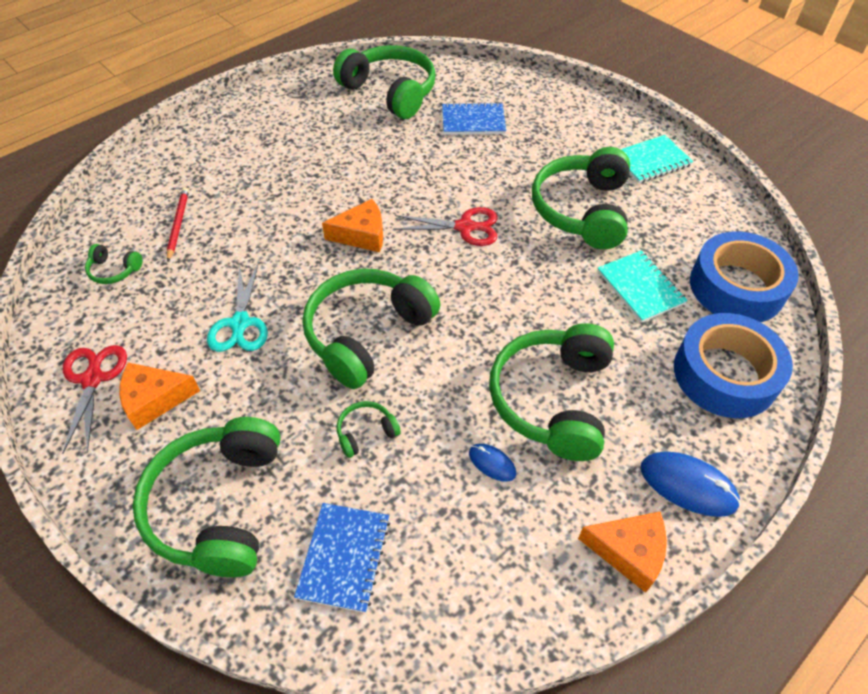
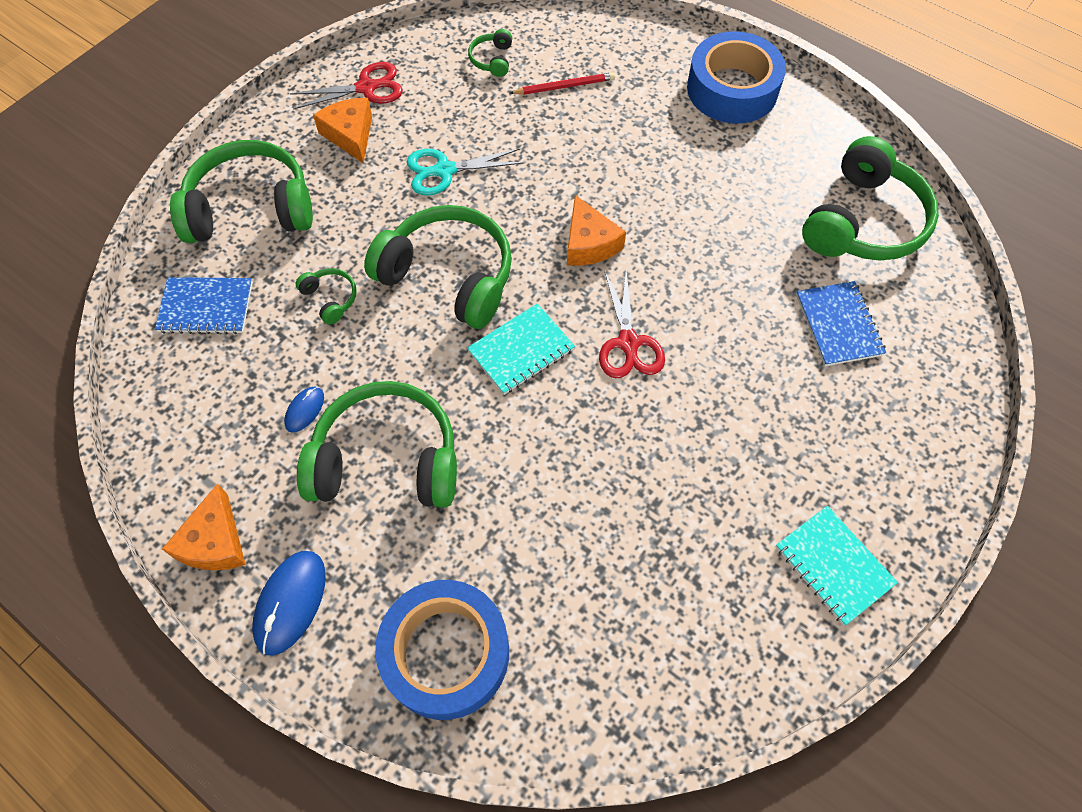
camera: 80 degrees right, 10 degrees up
green headphones [532,147,630,249] -> none
turquoise notebook [597,251,688,323] -> turquoise notebook moved to [467,303,575,395]
blue tape [690,231,799,322] -> blue tape moved to [687,31,786,123]

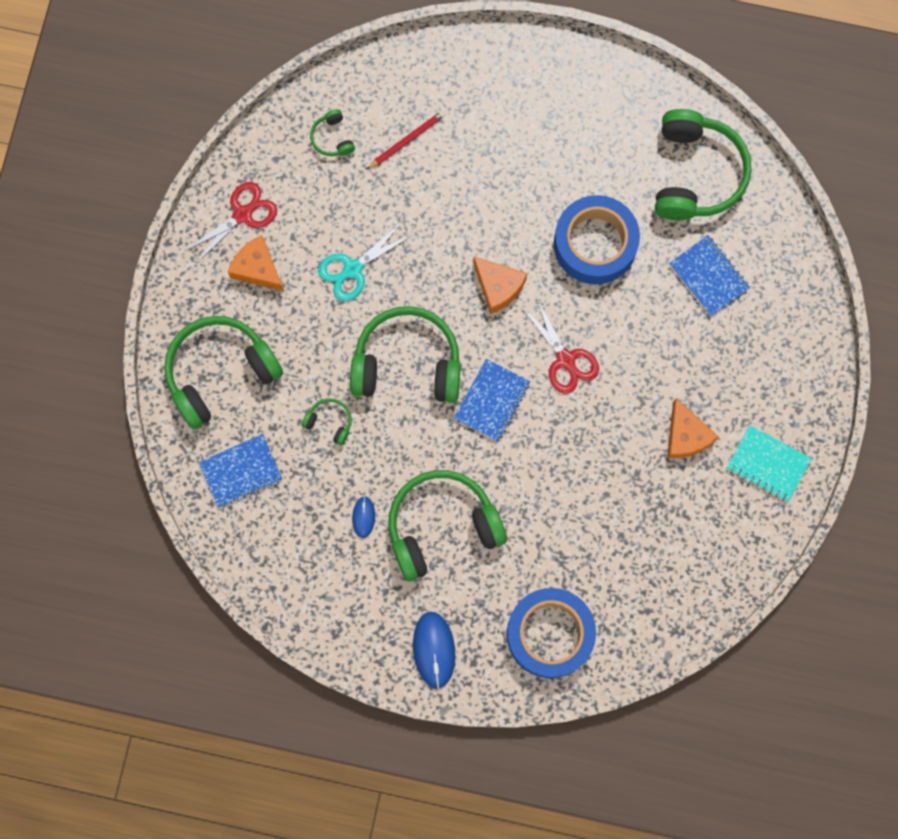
camera: 25 degrees left, 15 degrees up
orange cheese [162,483,246,571] -> orange cheese moved to [667,399,719,458]
turquoise notebook [467,303,575,395] -> blue notebook [454,359,530,442]
blue tape [687,31,786,123] -> blue tape moved to [554,195,640,284]

